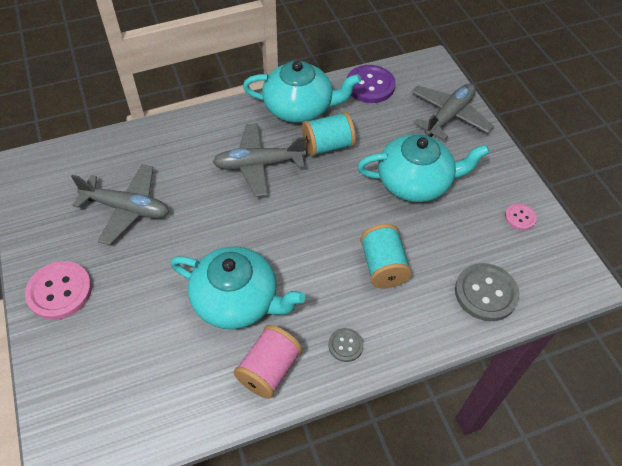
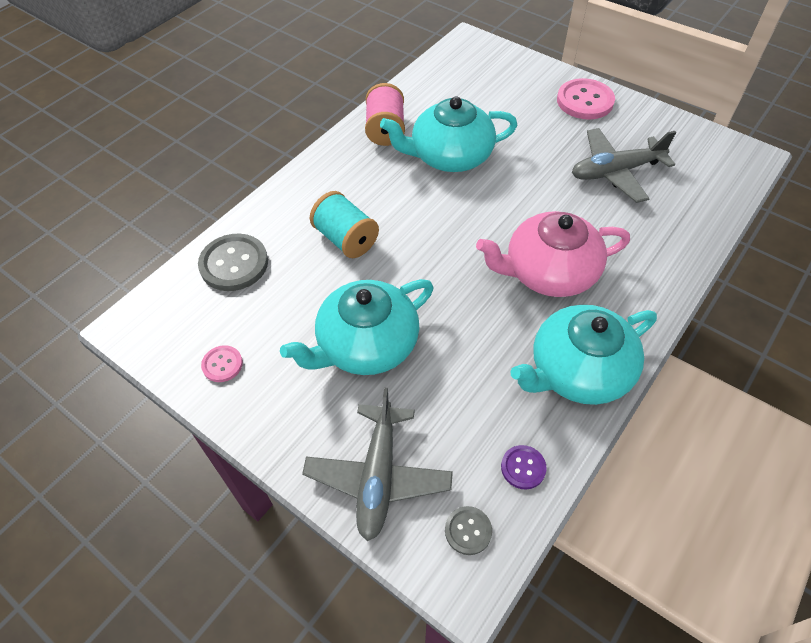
camera: 150 degrees right, 0 degrees up
grey plane [213,123,306,197] -> pink teapot [476,211,630,297]
turquoise spool [302,112,356,157] -> none
grey button [329,328,363,362] -> grey button moved to [445,506,492,555]
purple button [347,65,396,103] -> purple button [501,445,547,490], size x0.53

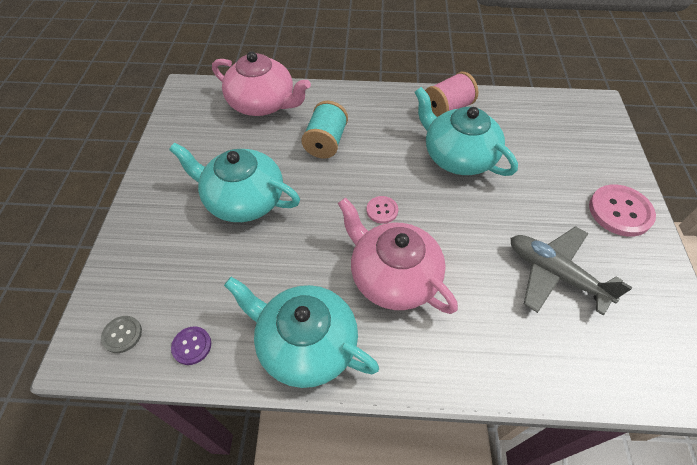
camera: 55 degrees right, 0 degrees up
grey button [198,234,268,291] -> pink teapot [212,51,311,116]
pink button [201,345,243,382] -> pink button moved to [367,196,398,224]
grey plane [302,388,453,541] -> none

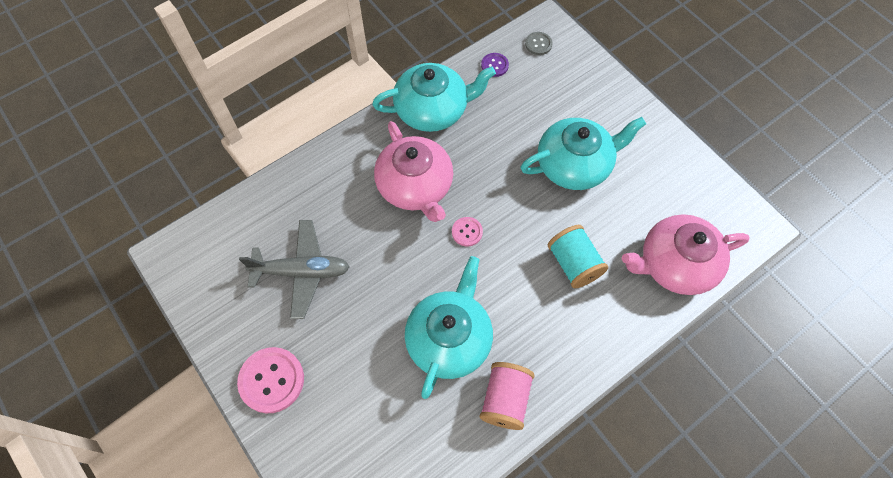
camera: 140 degrees right, 10 degrees up
pink teapot [338,198,458,314] -> pink teapot turned 60 degrees clockwise [374,121,453,222]
turquoise teapot [414,87,518,176] -> turquoise teapot turned 75 degrees counterclockwise [405,256,493,399]

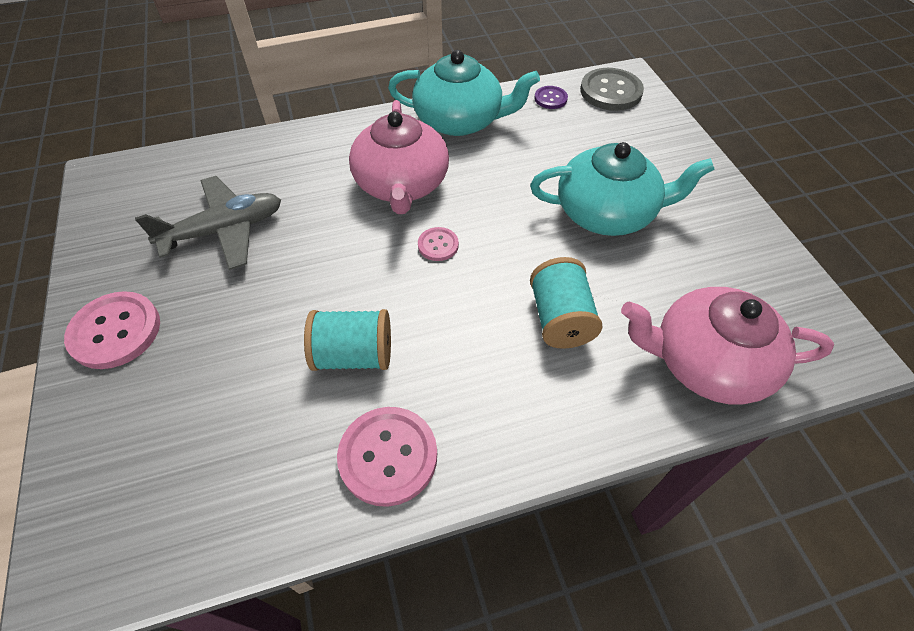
camera: 20 degrees right, 10 degrees down
grey plane [239,220,350,319] -> grey plane turned 45 degrees counterclockwise [135,176,281,270]
turquoise teapot [405,256,493,399] -> turquoise spool [304,309,391,371]
pink spool [479,362,535,430] -> pink button [337,407,437,507]
grey button [525,32,553,55] -> grey button [580,68,644,111], size x1.88

